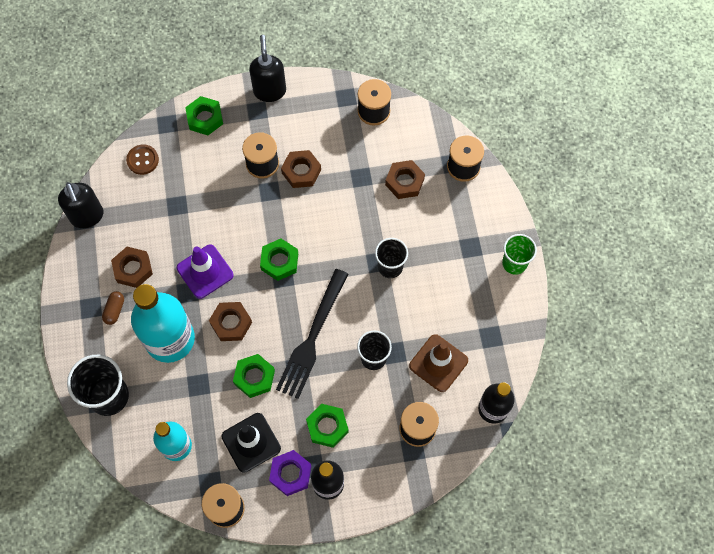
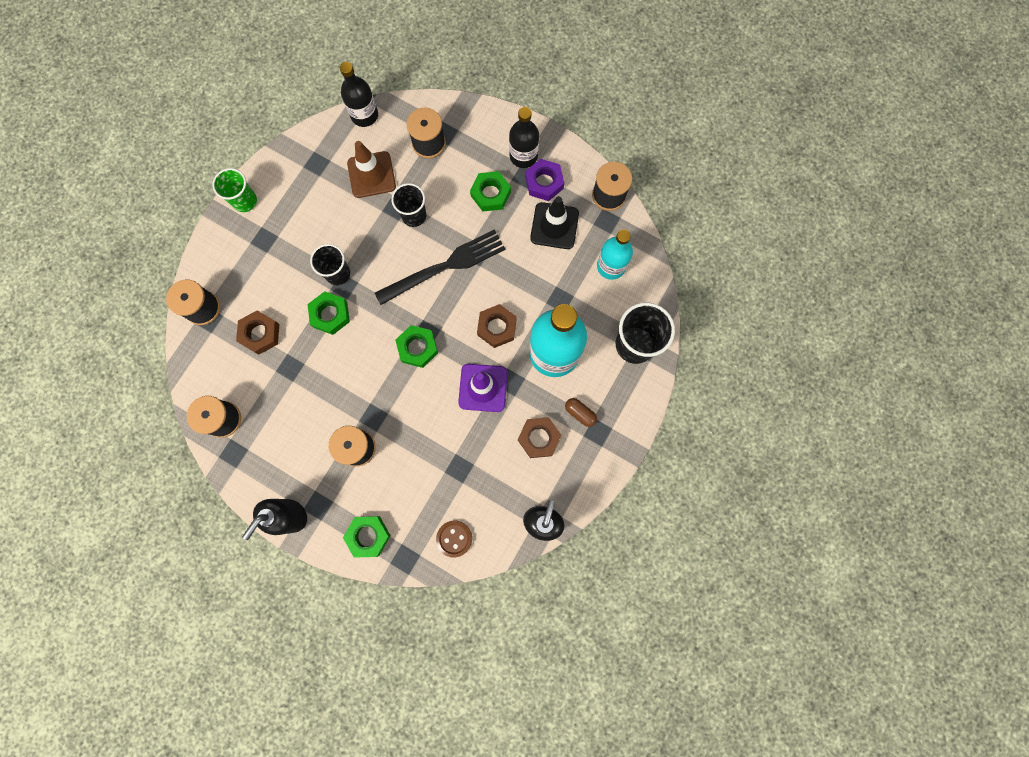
camera: 140 degrees left, 10 degrees up
brown capsule [102,291,124,325] -> brown capsule turned 75 degrees clockwise [565,398,597,427]
green nut [233,354,275,398] -> green nut moved to [308,291,350,335]
brown nut [281,150,321,188] -> none

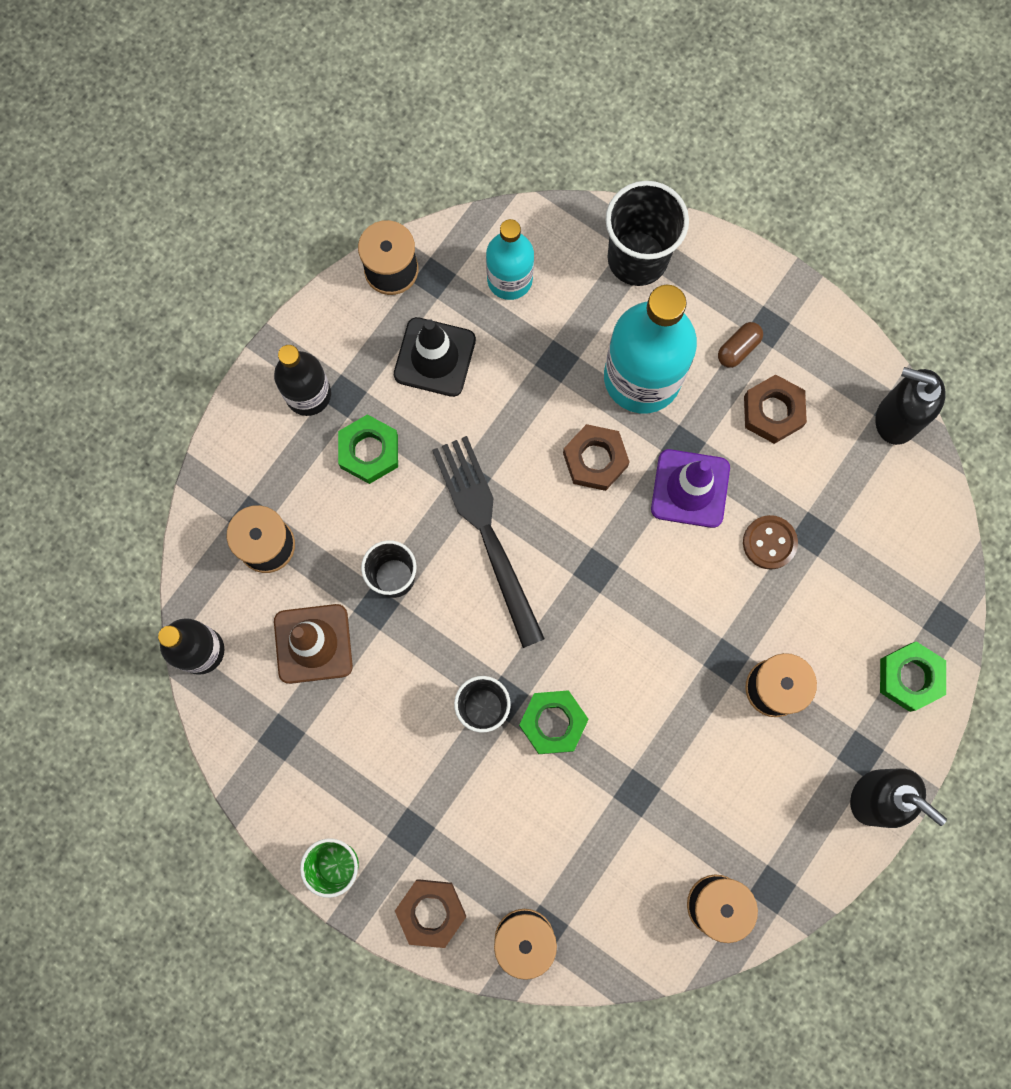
camera: 85 degrees left, 0 degrees up
brown nut [236,310,279,355] -> brown nut moved to [395,879,466,948]
green nut [395,325,438,368] -> none
brown button [436,521,472,557] -> brown button moved to [743,515,798,570]
purple nut [525,159,564,201] -> none

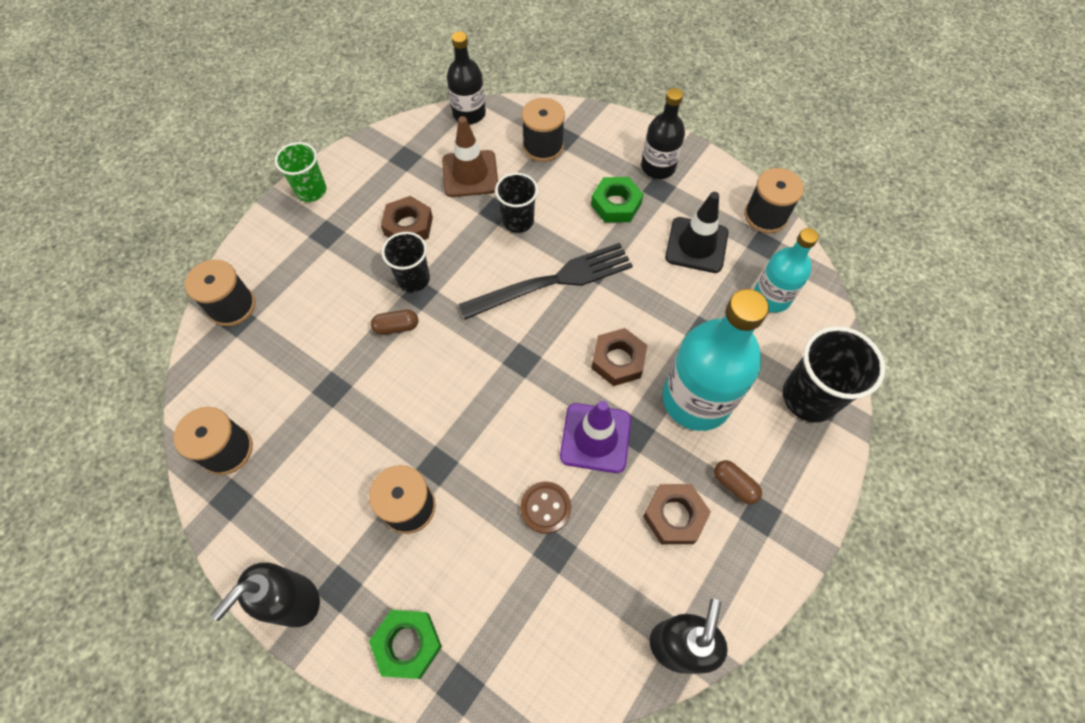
camera: 90 degrees right, 15 degrees down
brown nut [395,879,466,948] -> brown nut moved to [381,196,433,240]
green nut [519,690,589,754] -> brown capsule [371,310,418,335]

